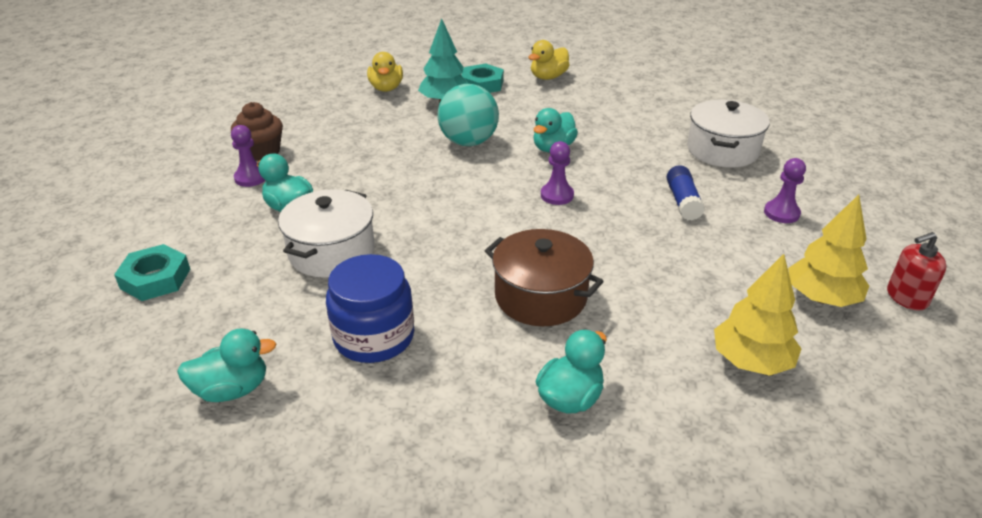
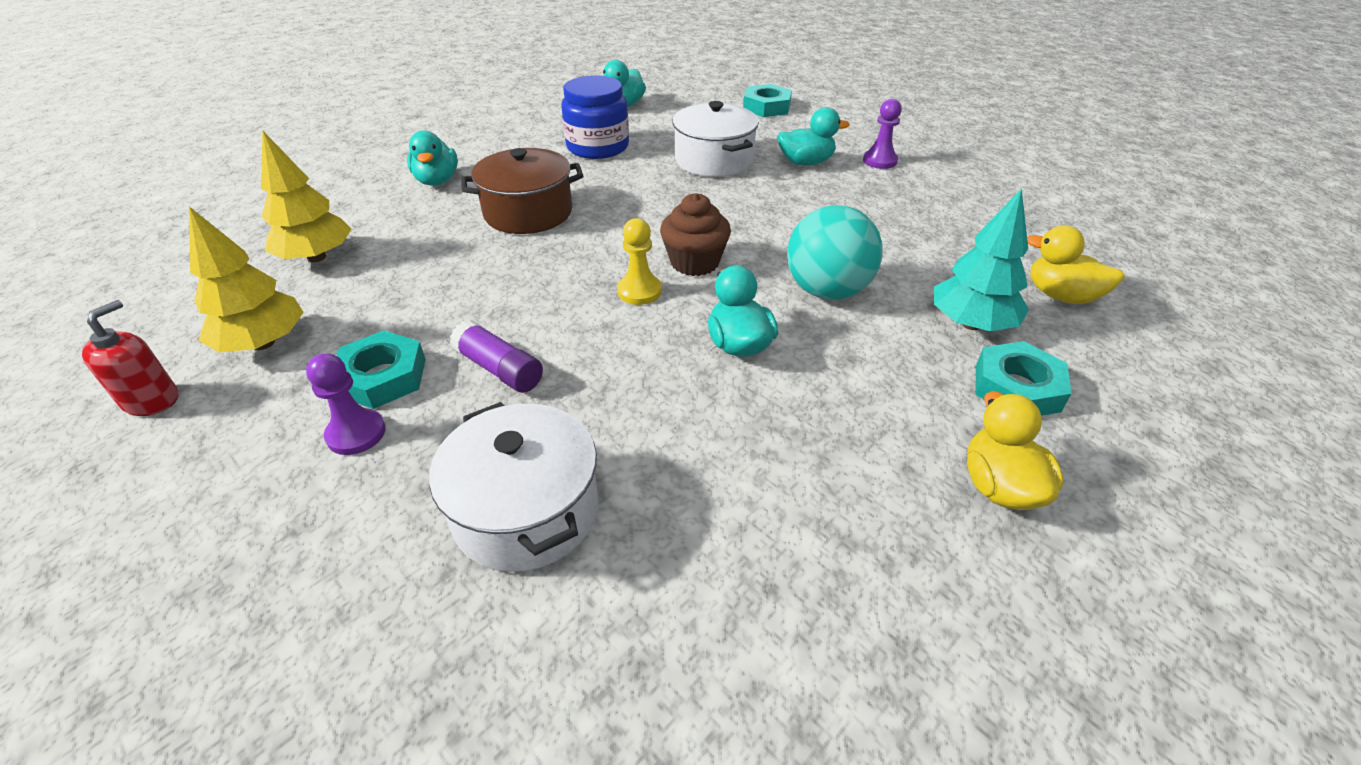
camera: 130 degrees right, 5 degrees up
brown cupcake [231,102,283,161] -> brown cupcake moved to [660,193,731,276]
purple pawn [541,141,574,205] -> yellow pawn [617,218,662,305]
blue glue stick [667,165,705,221] -> purple glue stick [450,320,543,393]
none -> turquoise nut [336,331,426,409]

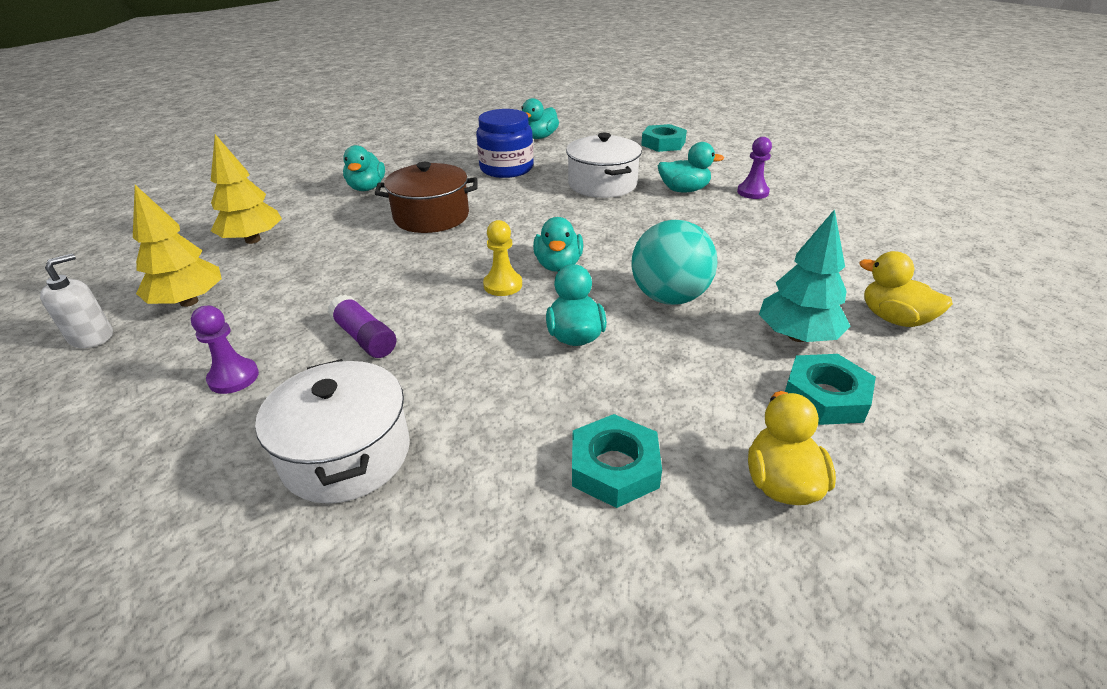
camera: 10 degrees right, 5 degrees down
red soap dispenser [82,300,178,416] -> white soap dispenser [40,253,113,348]
turquoise nut [336,331,426,409] -> turquoise nut moved to [572,414,662,508]
brown cupcake [660,193,731,276] -> turquoise duck [533,217,583,272]

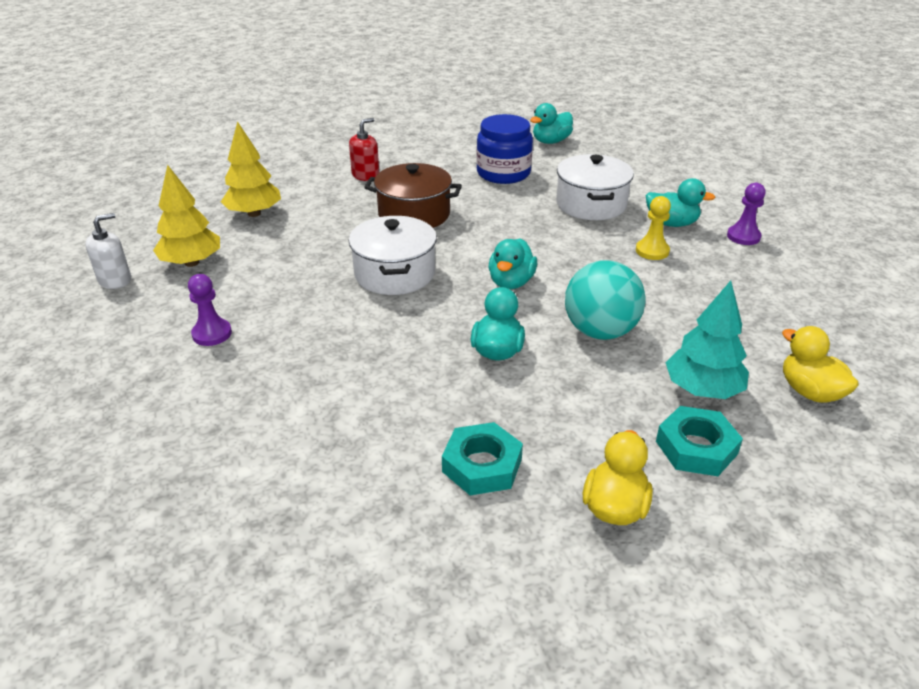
camera: 15 degrees right, 0 degrees up
white pot [255,359,410,504] -> white pot moved to [349,216,437,295]
purple glue stick [328,294,396,358] -> none
turquoise duck [343,145,385,191] -> red soap dispenser [349,118,379,181]
yellow pawn [483,220,522,296] -> yellow pawn moved to [636,196,671,260]
turquoise nut [641,124,687,152] -> none

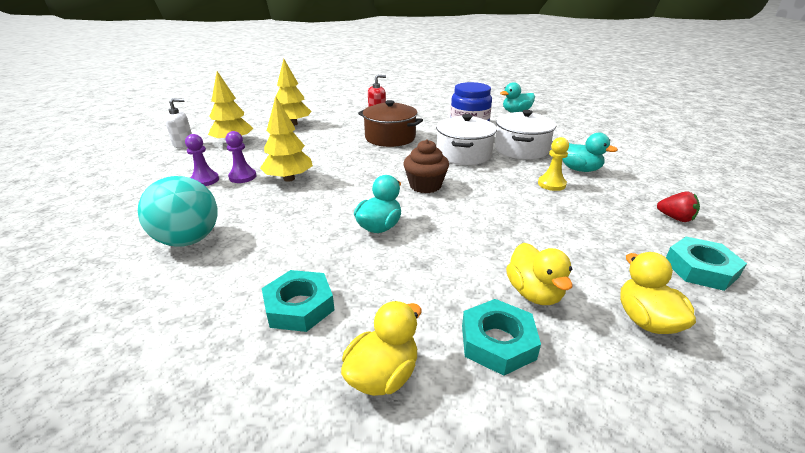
camera: 20 degrees right, 5 degrees down
white pot [349,216,437,295] -> white pot moved to [436,114,497,165]
turquoise duck [489,238,537,289] -> brown cupcake [403,139,449,193]
turquoise ball [565,260,646,340] -> turquoise ball moved to [138,176,218,247]
turquoise tree [666,281,749,399] -> yellow duck [506,243,573,305]
purple pawn [727,183,765,245] -> purple pawn moved to [225,131,256,183]
none -> yellow tree [260,97,313,182]
none -> red strawberry [657,192,700,222]
none -> turquoise nut [666,237,747,291]

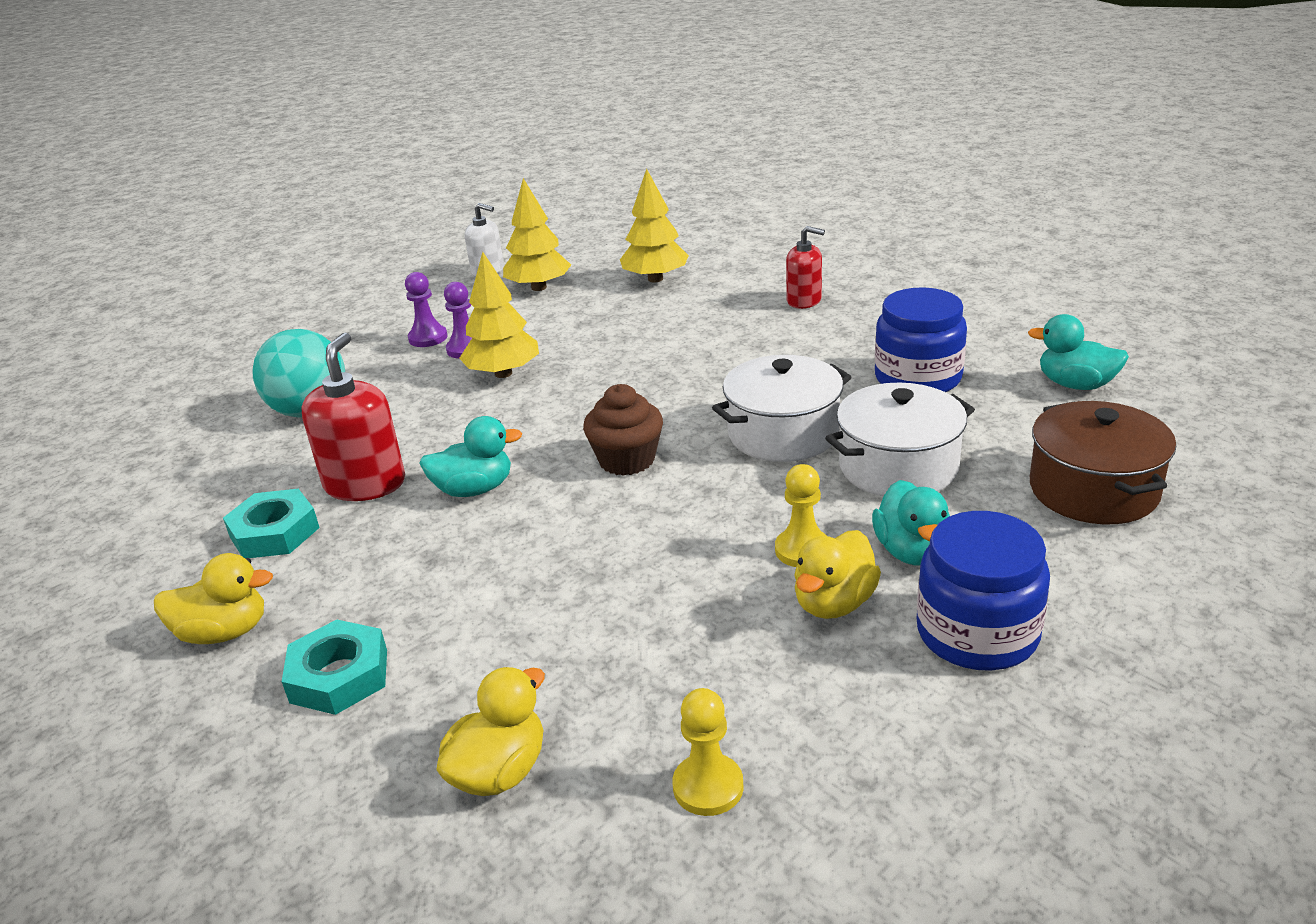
camera: 50 degrees right, 0 degrees up
brown pot [358,100,423,147] -> brown pot moved to [1030,401,1176,524]
yellow duck [506,243,573,305] -> yellow duck moved to [794,530,881,619]
red strawberry [657,192,700,222] -> none
turquoise nut [666,237,747,291] -> yellow pawn [672,688,744,816]
none -> red soap dispenser [301,333,405,501]
none -> blue jar [916,511,1050,671]

